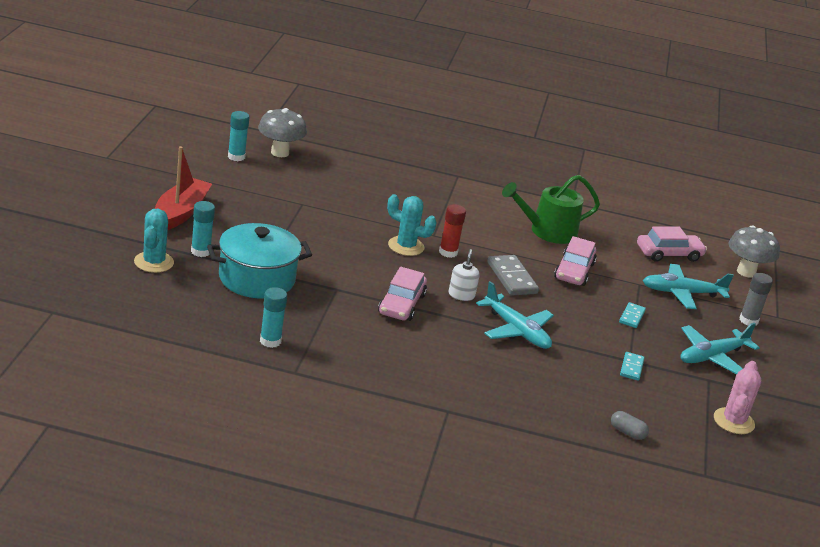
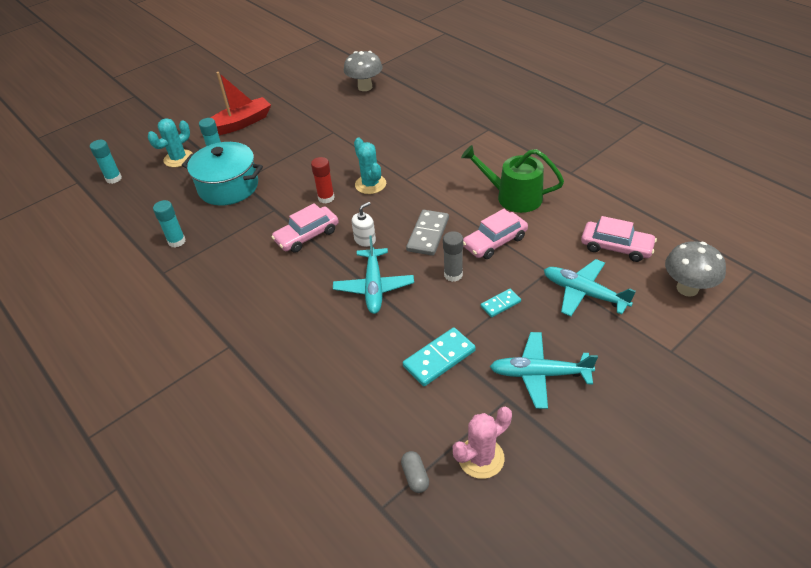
camera: 45 degrees right, 15 degrees up
turquoise glue stick [228,111,249,161] -> turquoise glue stick moved to [90,140,122,184]
red glue stick [439,204,466,258] -> red glue stick moved to [311,157,335,204]
grey capsule [611,411,649,440] -> grey capsule moved to [401,451,429,493]
turquoise domino [620,352,644,381] -> turquoise domino [403,327,476,386], size x1.71
grey glue stick [739,273,773,326] -> grey glue stick moved to [443,231,463,282]

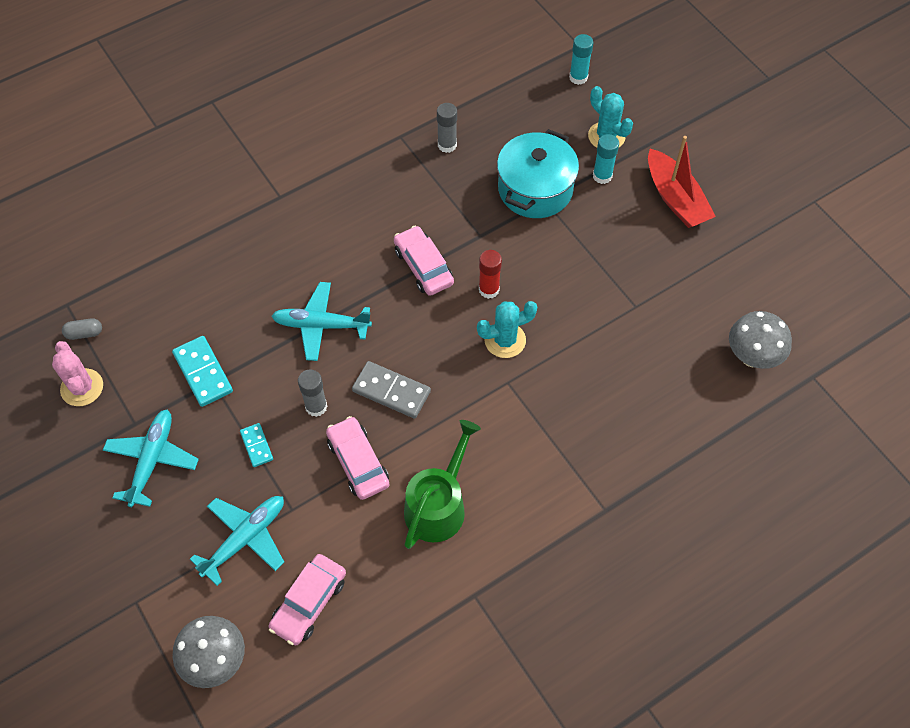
camera: 95 degrees right, 15 degrees up
turquoise glue stick [153,200,185,247] -> grey glue stick [437,103,457,153]
white soap dispenser [352,202,376,247] -> none

